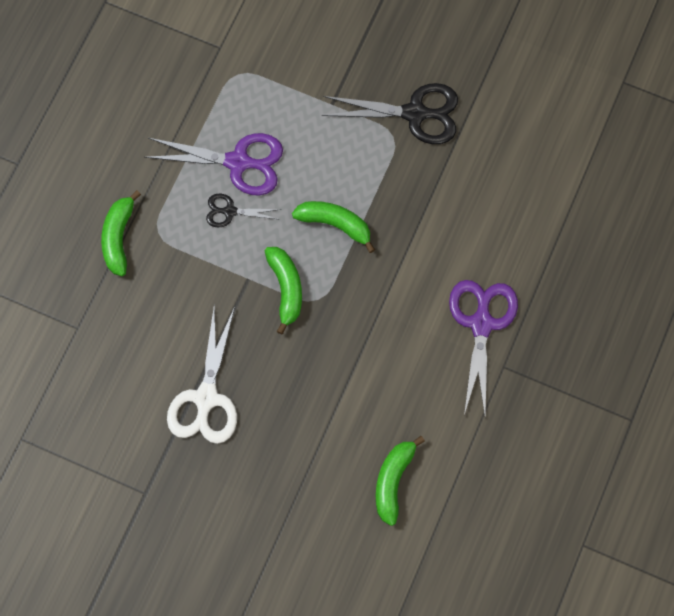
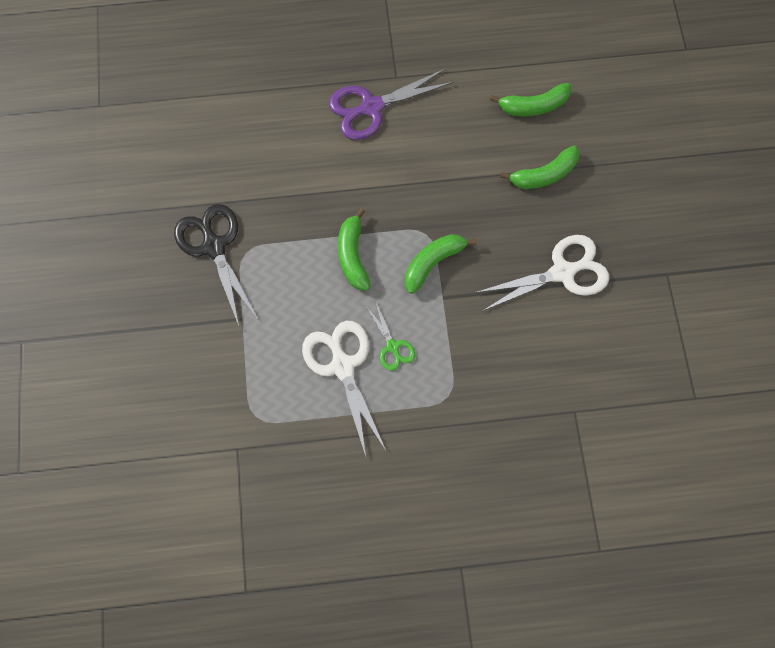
camera: 120 degrees left, 0 degrees up
green banana [101,190,141,276] -> green banana moved to [500,146,580,189]
purple scissors [145,133,283,196] -> white scissors [302,321,386,456]
black scissors [206,194,281,228] -> green scissors [366,303,415,371]

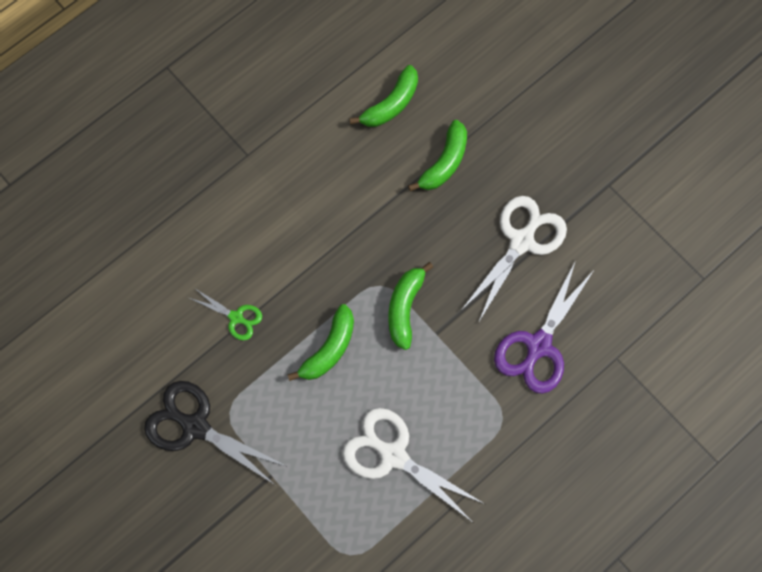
camera: 35 degrees left, 0 degrees up
purple scissors [329,68,454,140] -> purple scissors moved to [494,260,595,394]
green banana [338,208,371,290] -> green banana turned 105 degrees counterclockwise [287,304,354,381]
green scissors [366,303,415,371] -> green scissors moved to [189,288,262,340]

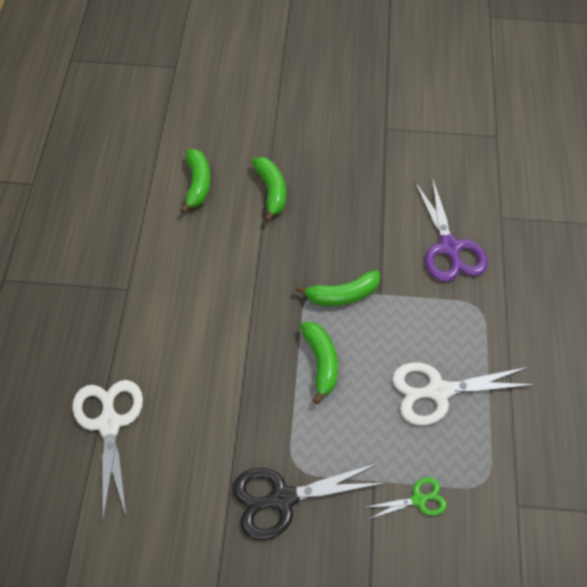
camera: 45 degrees left, 15 degrees down
green scissors [189,288,262,340] -> green scissors moved to [364,477,447,519]
green banana [388,262,433,350] -> green banana turned 75 degrees counterclockwise [296,270,380,306]
white scissors [462,196,567,321] -> white scissors moved to [72,380,143,519]

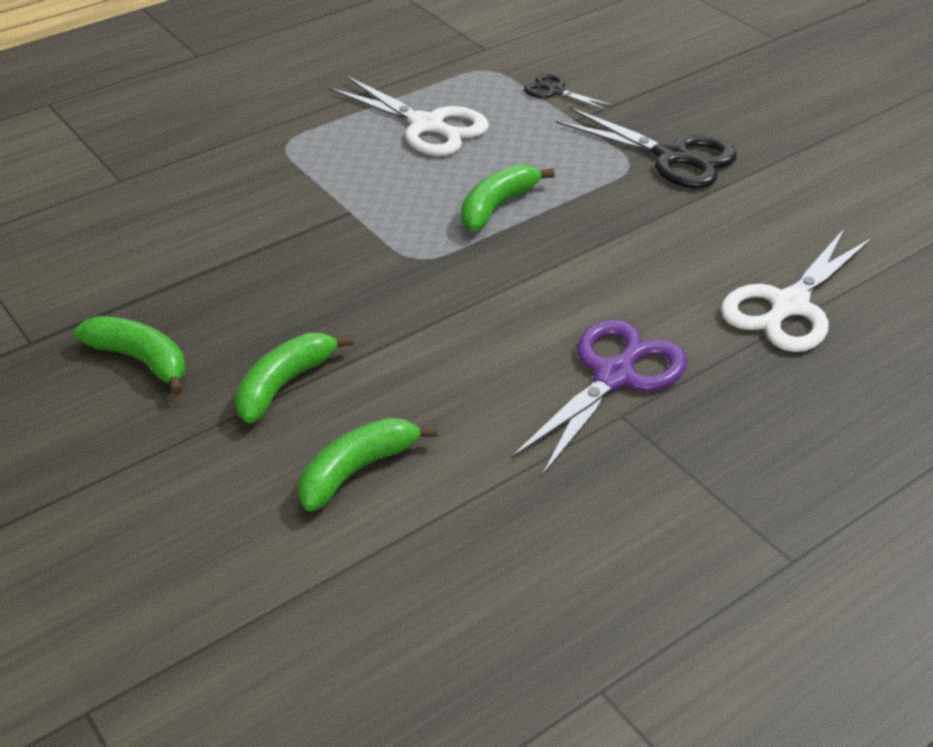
camera: 130 degrees left, 15 degrees down
green banana [296,270,380,306] -> green banana moved to [74,316,185,395]
green scissors [364,477,447,519] -> black scissors [524,74,615,111]
purple scissors [415,177,488,282] -> purple scissors moved to [511,319,687,476]

